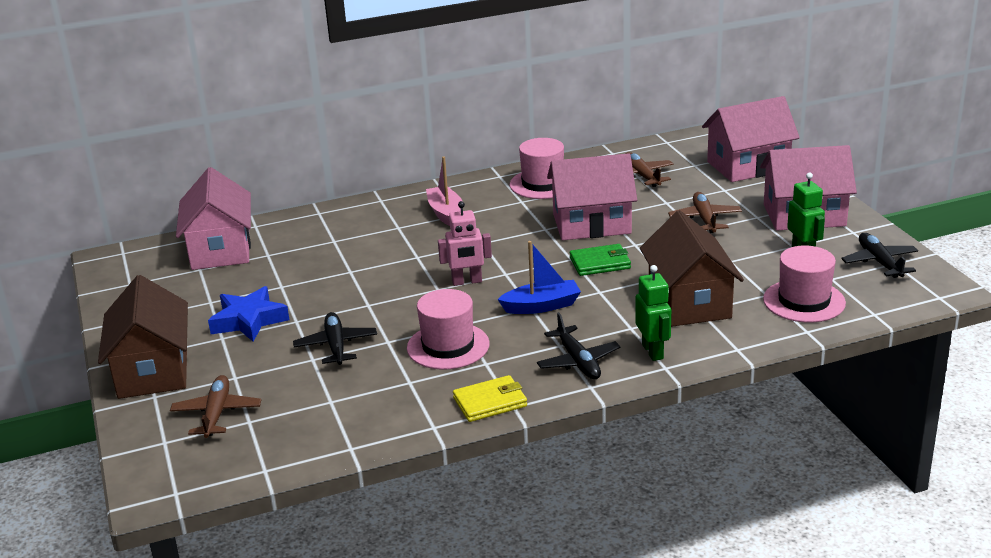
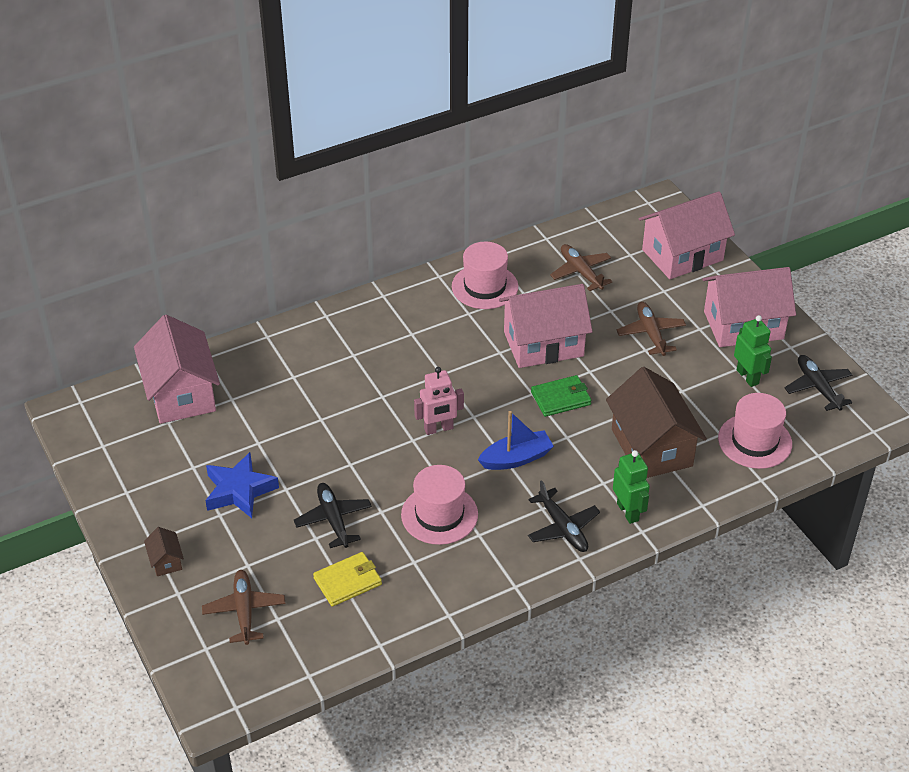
camera: 10 degrees left, 15 degrees up
brown house [98,275,188,399] -> brown house [144,527,184,576], size x0.41
pink boat [426,156,462,226] -> none
yellow wallet [453,375,527,422] -> yellow wallet moved to [313,552,382,607]

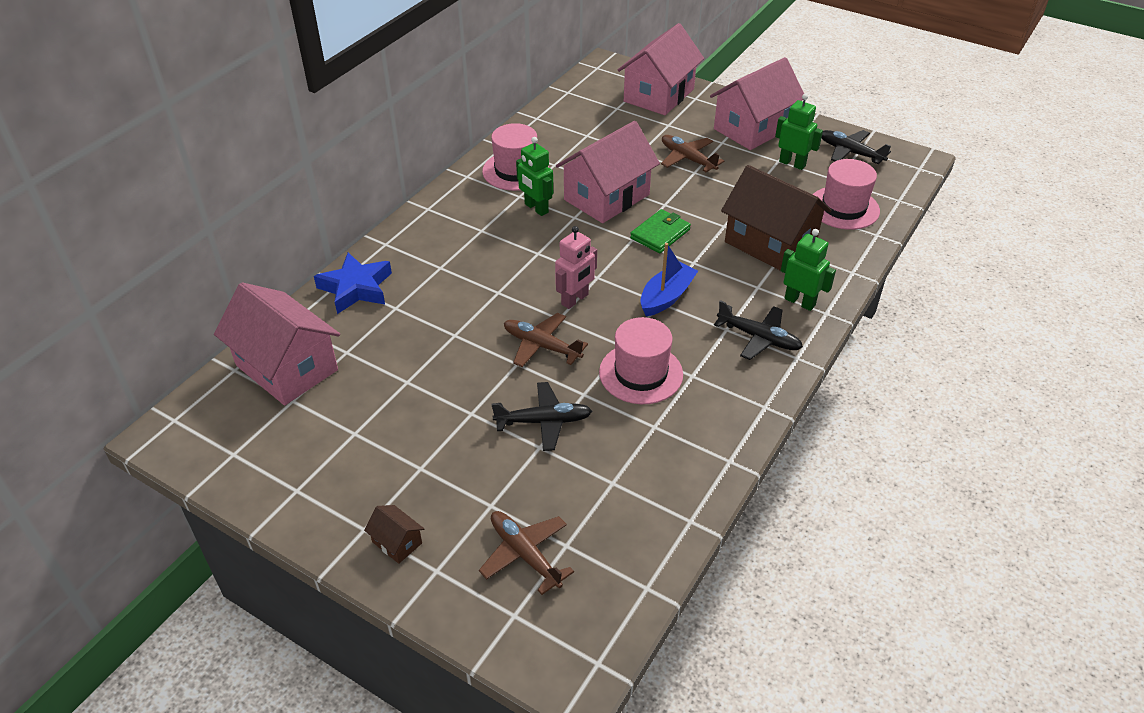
camera: 30 degrees left, 0 degrees up
blue star [205,452,279,518] -> blue star moved to [314,252,392,314]
black plane [294,483,372,548] -> black plane turned 135 degrees clockwise [492,382,592,451]
yellow wallet [313,552,382,607] -> none
brown plane [550,244,612,291] -> brown plane moved to [504,313,588,367]
none -> green robot [516,137,553,216]

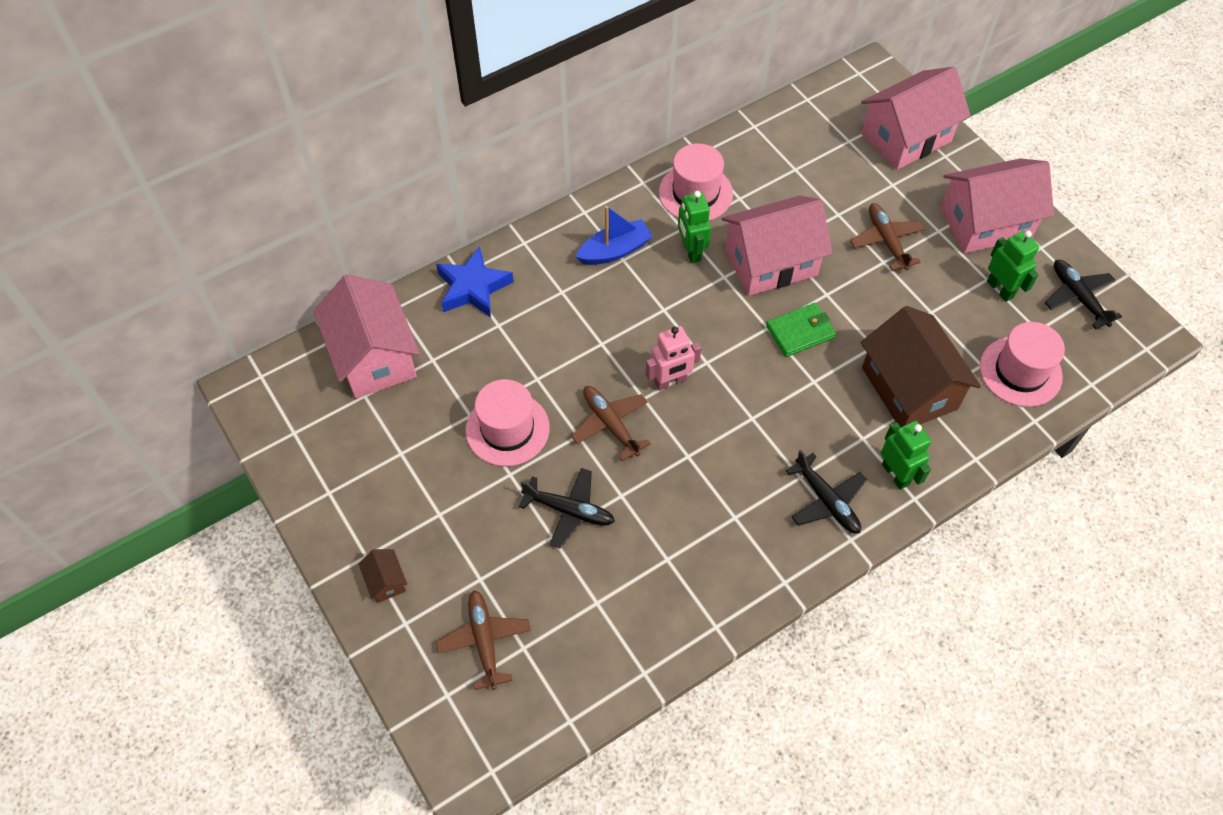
camera: 25 degrees right, 15 degrees up
pink hat [599,317,683,404] -> pink hat moved to [465,379,550,466]
blue boat [640,243,698,316] -> blue boat moved to [576,206,653,265]

